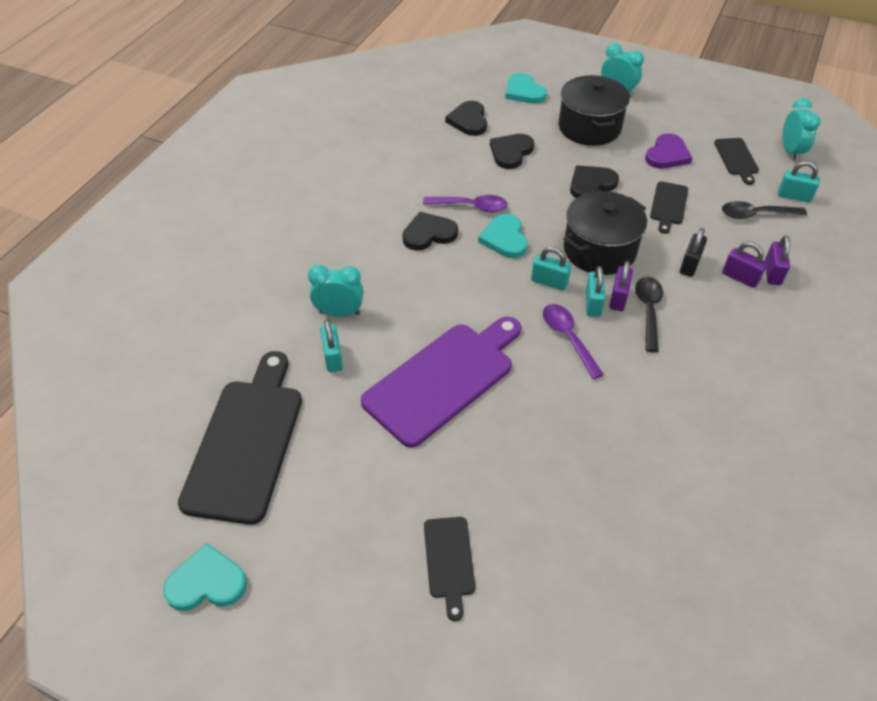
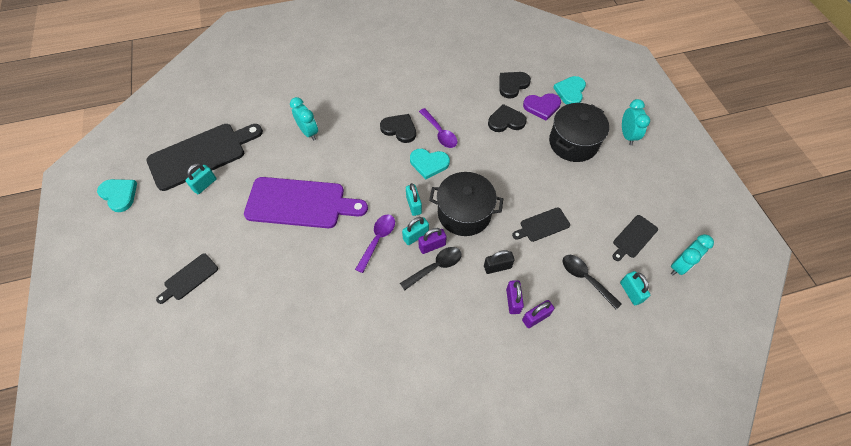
camera: 50 degrees right, 10 degrees up
turquoise padlock [320,320,343,372] -> turquoise padlock moved to [185,163,217,194]
turquoise heart [478,214,528,258] -> turquoise heart turned 120 degrees counterclockwise [410,149,450,179]
black heart [570,165,619,198] -> none
purple heart [645,133,692,169] -> purple heart moved to [523,93,561,121]

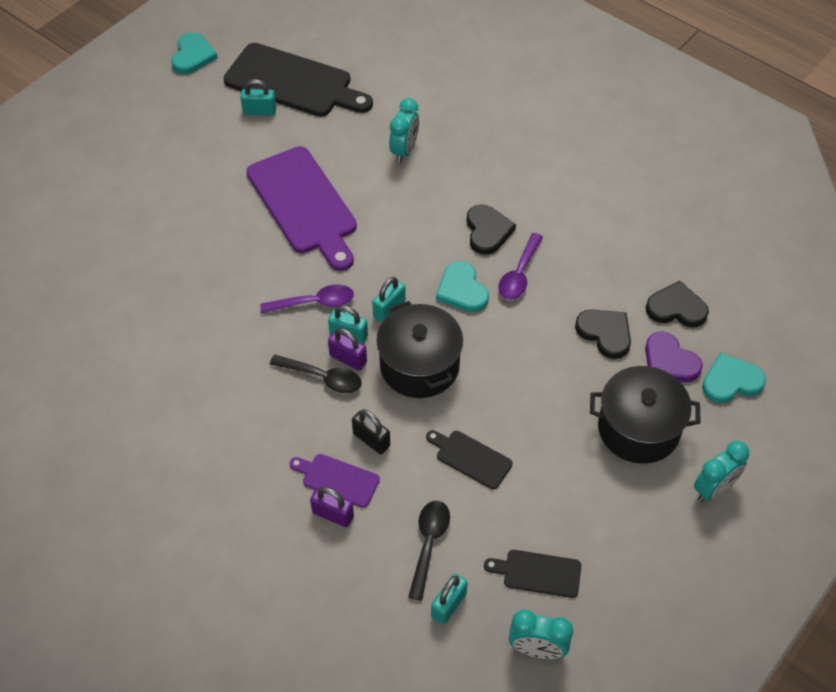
camera: 55 degrees right, 5 degrees down
black cutting board [156,253,218,304] -> none
purple padlock [506,280,524,314] -> purple cutting board [289,454,380,508]

